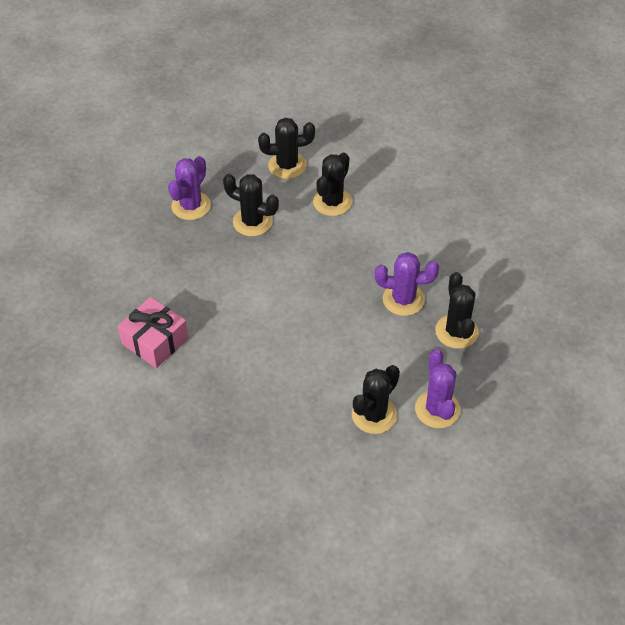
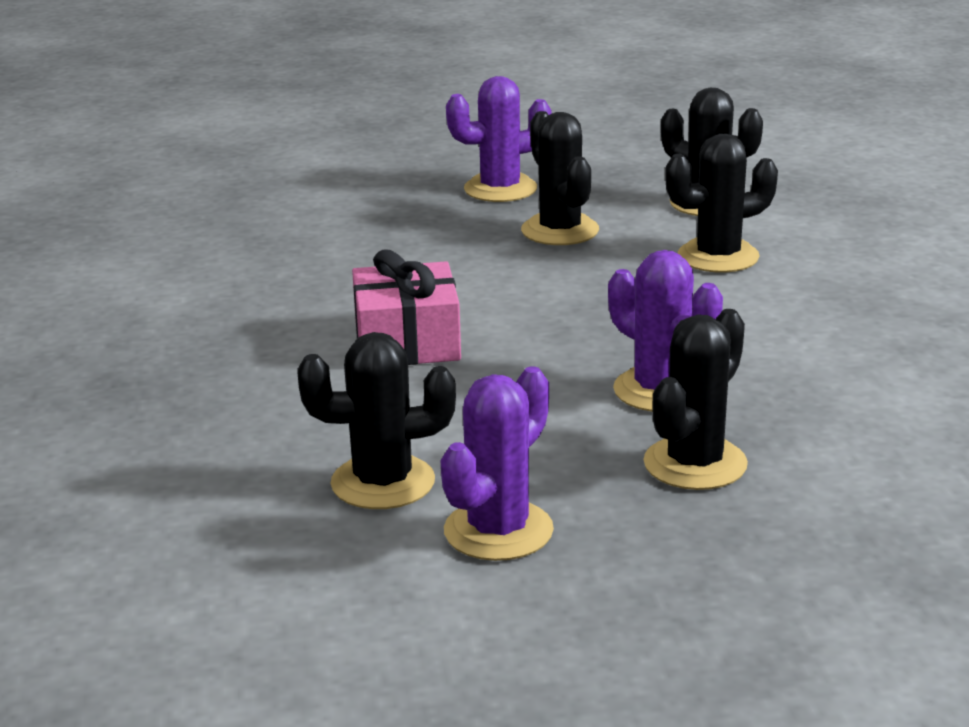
camera: 45 degrees right, 25 degrees down
pink gift [118,297,188,368] -> pink gift moved to [352,249,461,365]

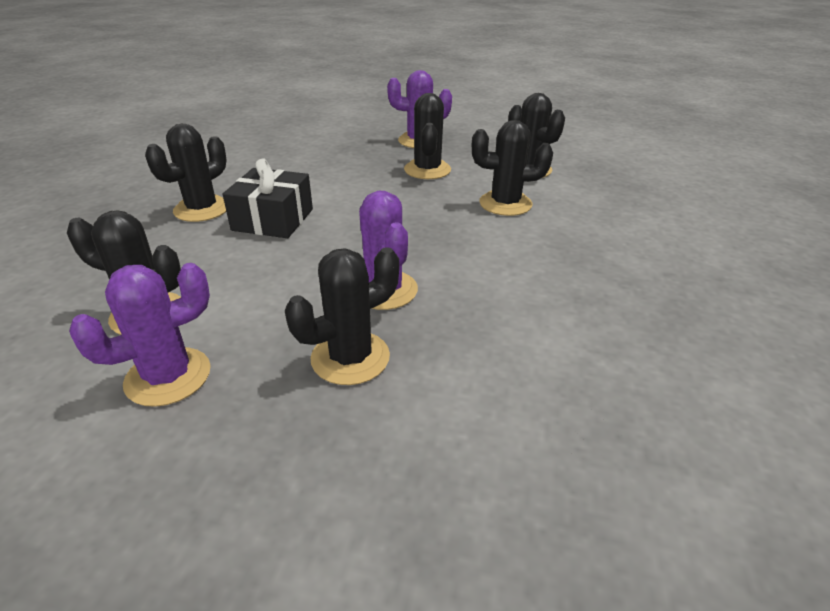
camera: 20 degrees right, 10 degrees up
pink gift [352,249,461,365] -> black gift [223,158,313,238]
none -> black cactus [145,124,226,222]

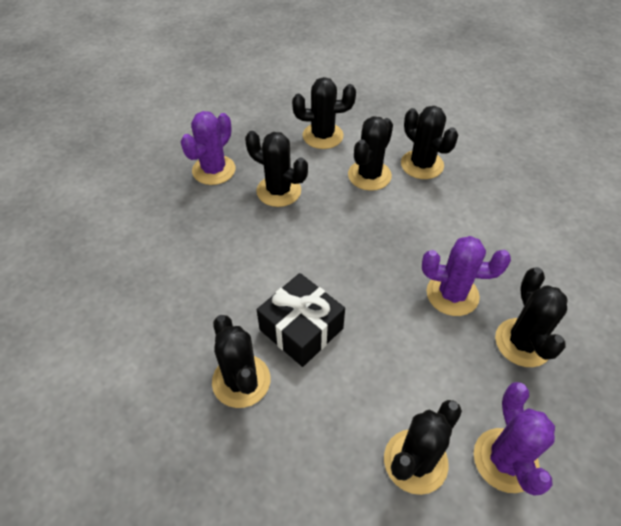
camera: 60 degrees left, 15 degrees up
none -> black cactus [401,106,458,179]

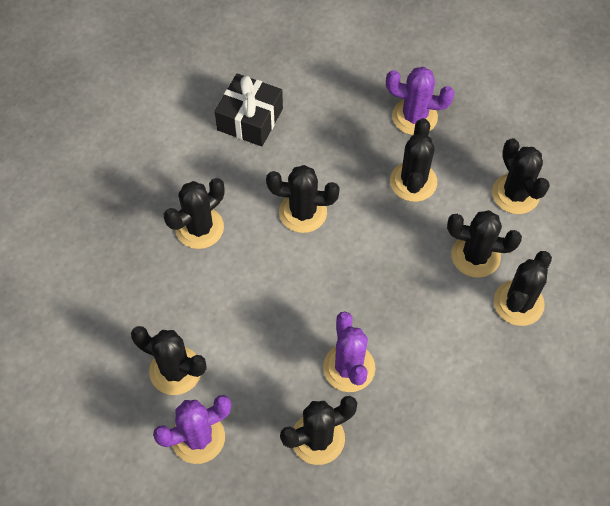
camera: 70 degrees right, 10 degrees up
black gift [257,273,345,367] -> black gift moved to [215,73,283,147]
none -> black cactus [266,165,340,233]

